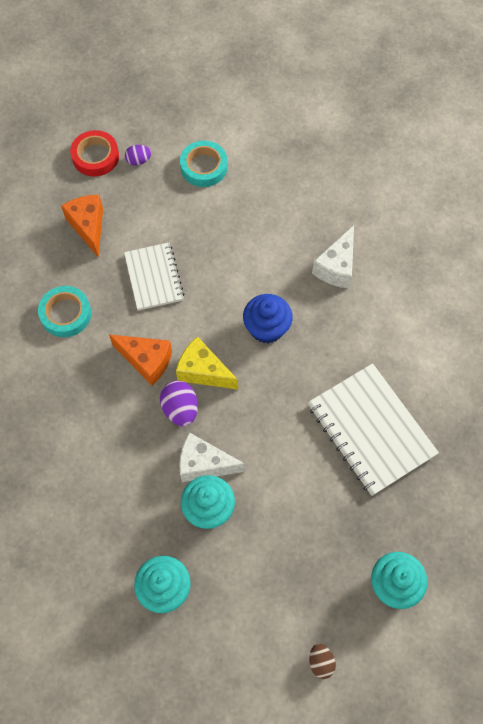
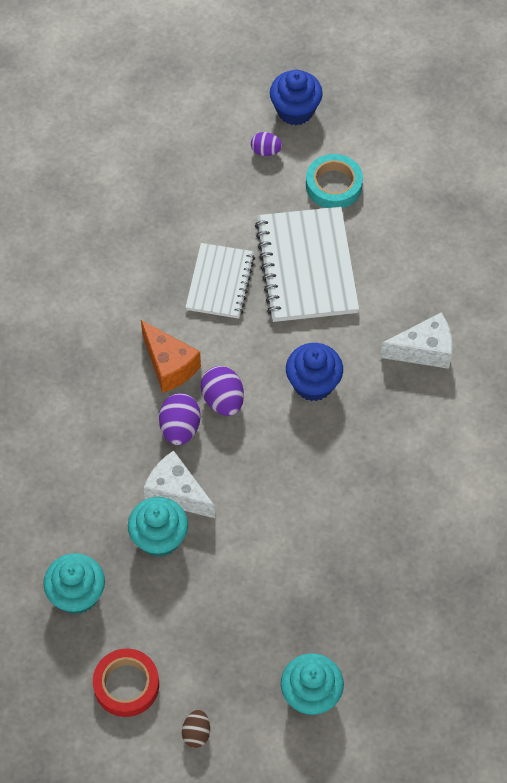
camera: 25 degrees right, 5 degrees down
turquoise tape [38,286,91,337] -> none
orange cheese [61,195,103,258] -> none
red tape [70,130,119,177] -> red tape moved to [93,649,159,717]
yellow cheese [176,336,238,390] -> purple egg [201,366,244,416]
white notebook [308,363,439,496] -> white notebook moved to [255,207,359,322]
white cheese [312,225,354,288] -> white cheese turned 150 degrees counterclockwise [380,312,453,369]
none -> blue cupcake [270,69,323,125]

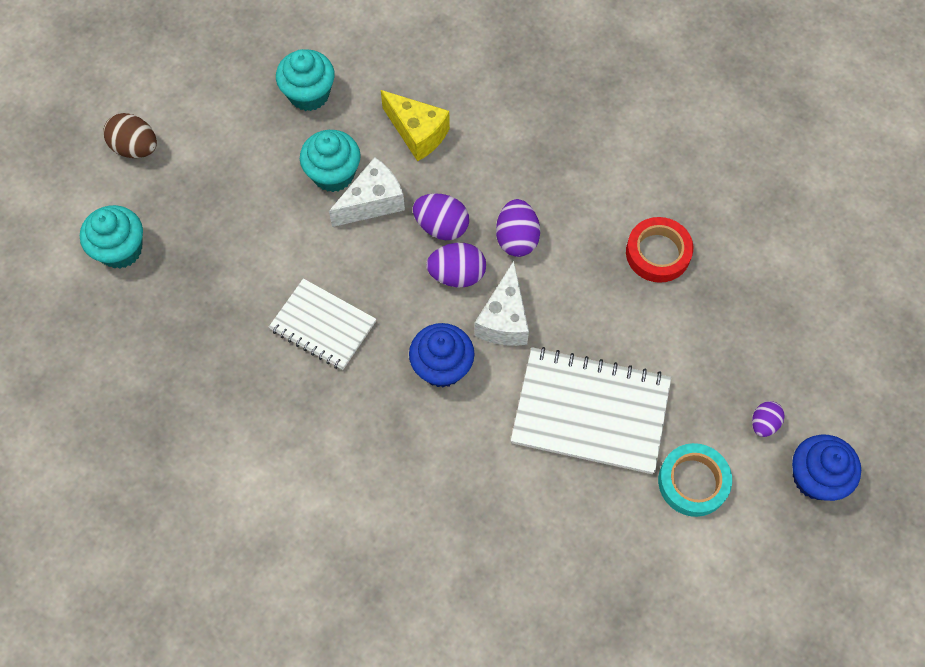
camera: 110 degrees right, 5 degrees up
red tape [93,649,159,717] -> red tape moved to [626,217,693,283]
orange cheese [141,320,201,393] -> purple egg [496,199,540,257]
brown egg [182,710,210,748] -> brown egg [103,113,157,158], size x1.59
white notebook [185,243,255,319] -> white notebook moved to [269,278,376,370]
white cheese [380,312,453,369] -> white cheese moved to [474,261,529,346]
none -> yellow cheese [381,90,450,162]

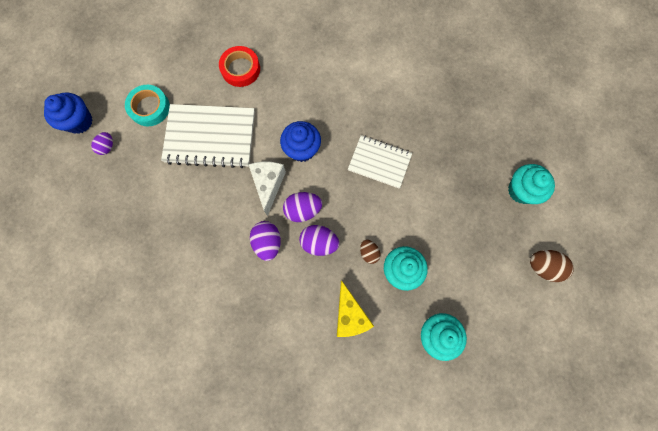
camera: 170 degrees right, 10 degrees up
white cheese [329,157,405,227] -> brown egg [360,240,381,264]
yellow cheese [381,90,450,162] -> yellow cheese turned 135 degrees counterclockwise [337,280,374,337]
red tape [626,217,693,283] -> red tape moved to [219,46,260,87]

